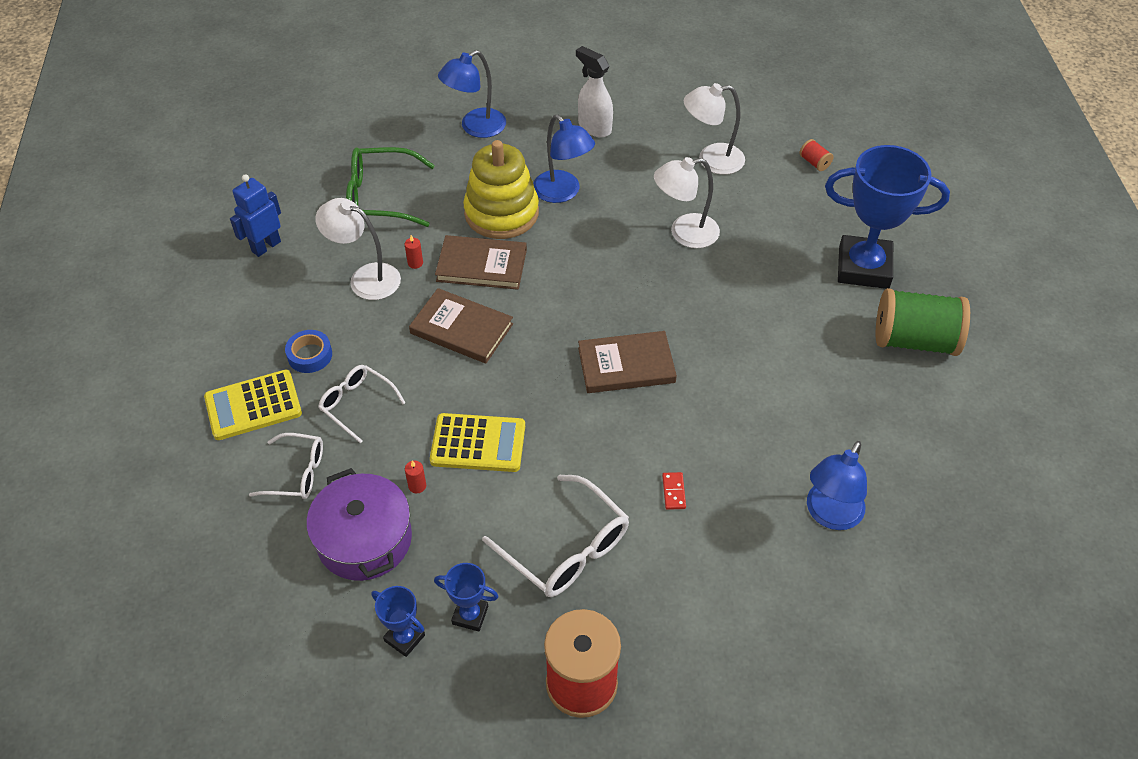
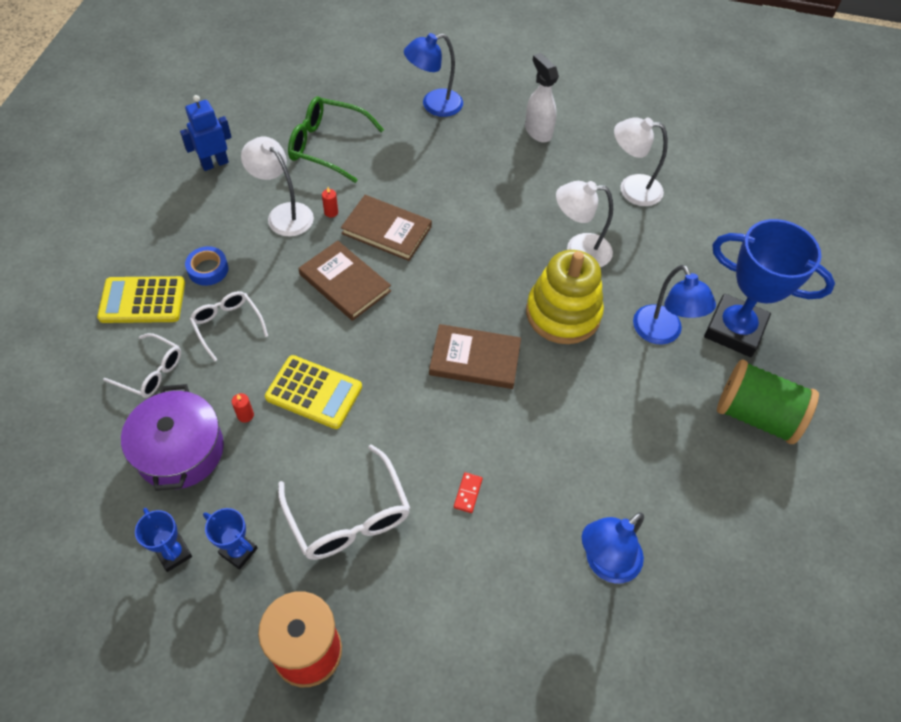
camera: 15 degrees right, 5 degrees up
yellow stacking toy [463,140,539,239] -> yellow stacking toy moved to [526,250,604,344]
blue lamp [533,115,595,203] -> blue lamp moved to [633,265,716,345]
red spool [799,139,834,171] -> none

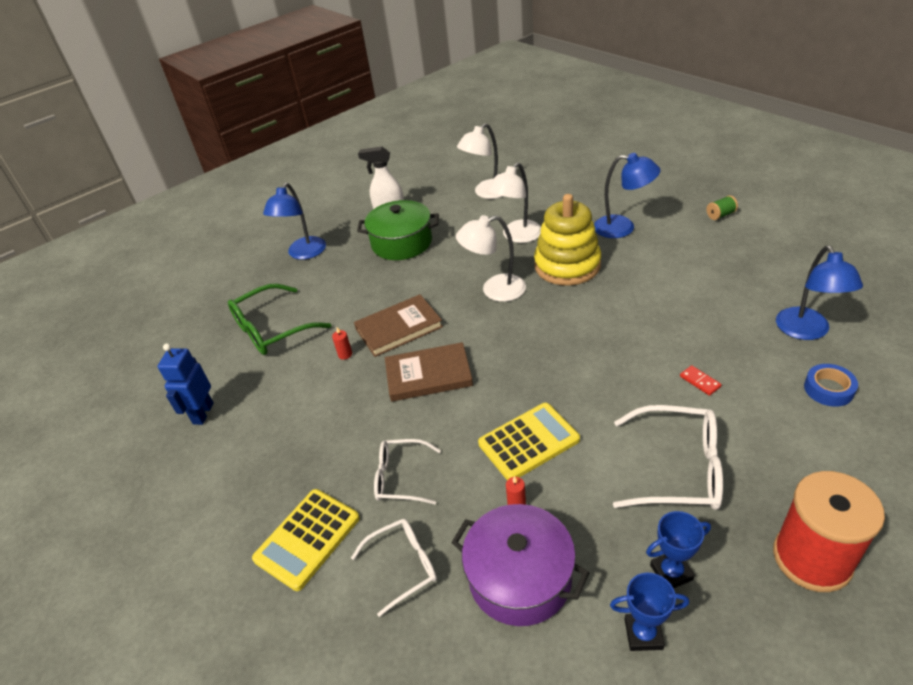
camera: 45 degrees left, 15 degrees down
blue tape [185,246,228,286] -> blue tape moved to [804,364,858,407]
white lamp [241,137,314,236] -> white lamp moved to [456,215,526,302]
brown book [429,324,521,389] -> none
blue trophy [704,219,835,357] -> none
green spool [717,359,819,444] -> green spool [706,195,738,220], size x0.40
none -> green pot [357,200,439,260]

